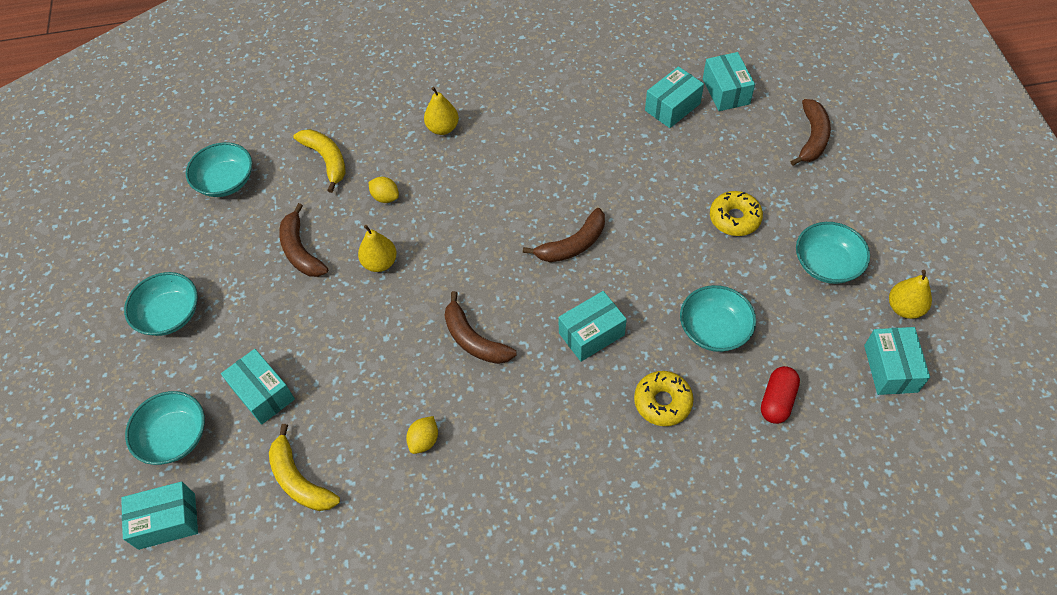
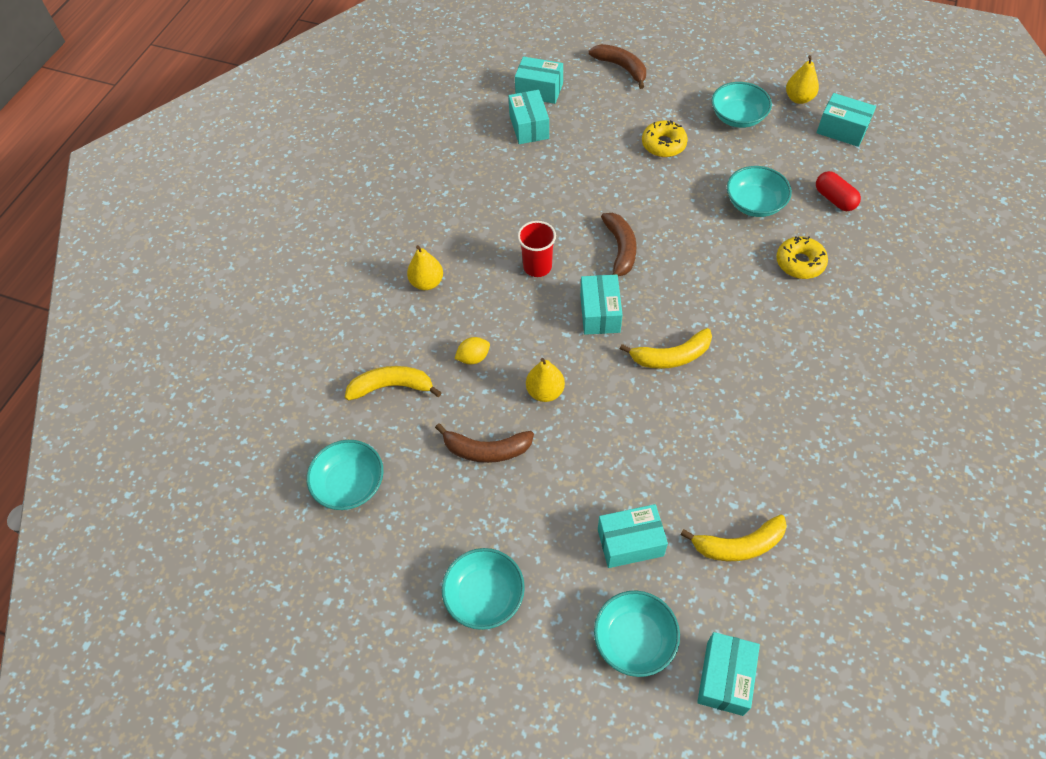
camera: 60 degrees left, 0 degrees up
yellow lemon [406,416,438,454] -> none
brown banana [444,291,517,364] -> yellow banana [620,328,712,369]
turquoise box [558,291,627,362] -> turquoise box moved to [580,275,623,335]
none -> red cup [517,221,556,277]

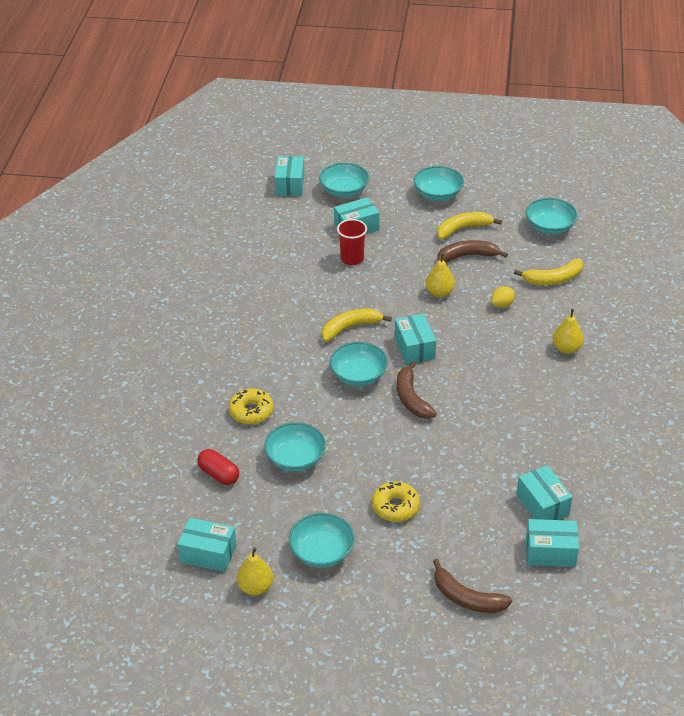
camera: 165 degrees right, 15 degrees down
red cup [517,221,556,277] -> red cup moved to [337,219,367,265]
yellow banana [680,514,787,561] -> yellow banana moved to [437,212,502,240]
none -> turquoise bowl [330,342,388,386]

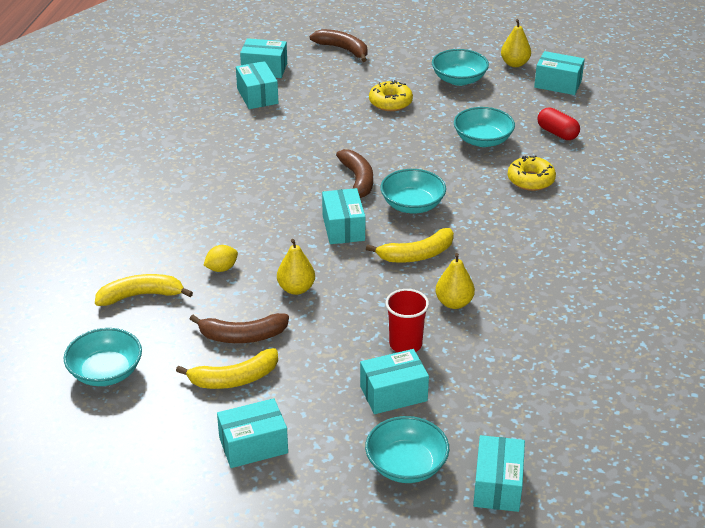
camera: 175 degrees left, 5 degrees down
turquoise bowl [414,166,464,201] -> turquoise box [217,398,288,468]
yellow pear [553,309,584,354] -> yellow pear moved to [436,253,475,309]

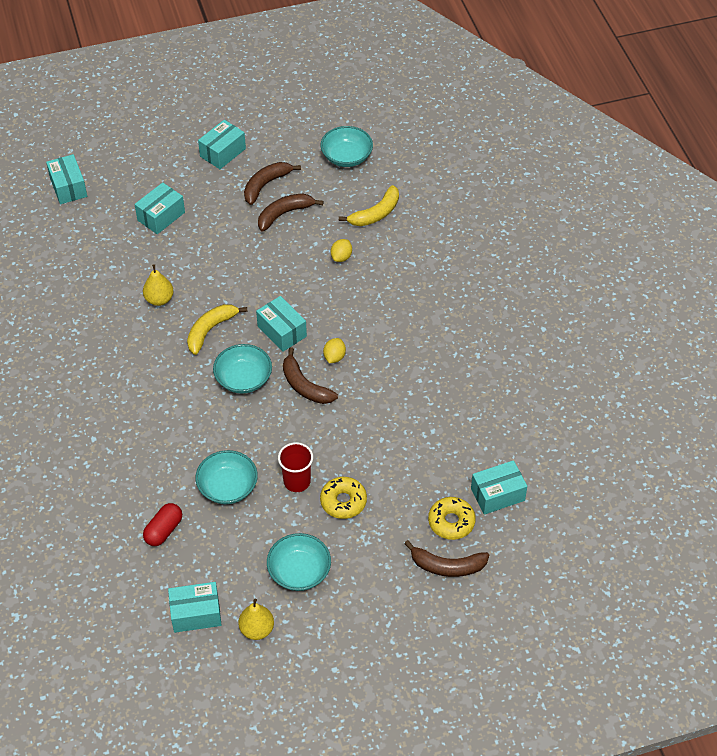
camera: 150 degrees right, 15 degrees up
yellow banana [176,348,278,389] -> brown banana [244,162,301,205]
turquoise box [236,61,278,109] -> none
yellow pear [277,239,315,295] -> none
turquoise bowl [365,416,449,483] -> none
red cup [386,289,429,352] -> red cup moved to [278,442,313,492]
yellow donut [508,155,556,191] -> yellow donut moved to [428,497,476,540]
red capsule [537,107,580,140] -> red capsule turned 75 degrees counterclockwise [143,503,182,546]
none -> yellow lemon [323,338,346,363]

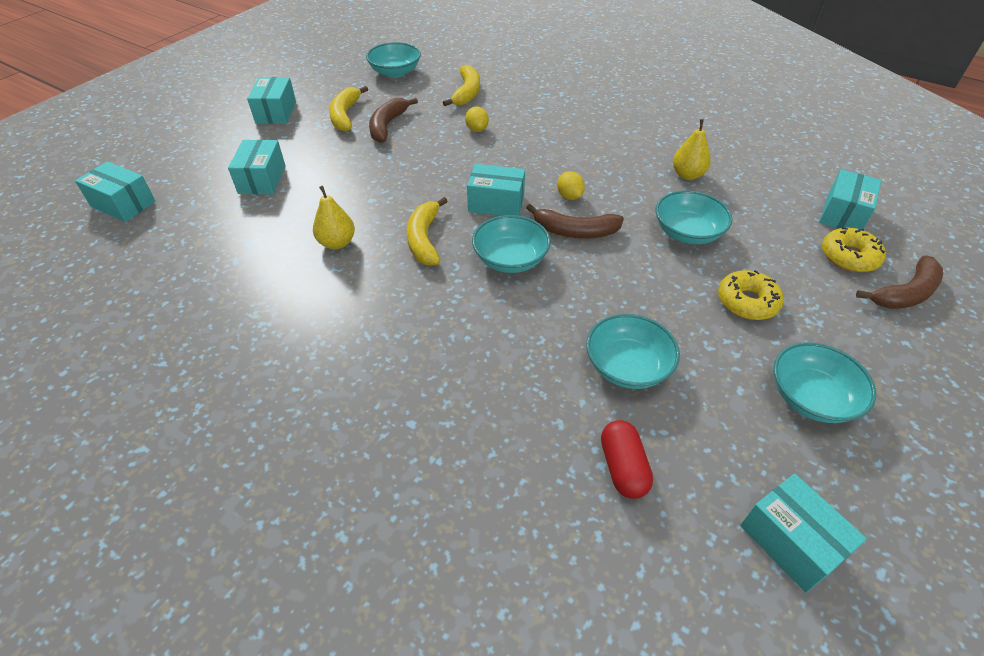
camera: 40 degrees left, 5 degrees down
turquoise box [168,582,222,633] -> turquoise box turned 75 degrees counterclockwise [740,474,867,593]
yellow pear [238,599,274,640] -> yellow pear moved to [673,119,710,180]
brown banana [244,162,301,205] -> yellow banana [329,86,368,132]
red cup [278,442,313,492] -> none
none -> turquoise bowl [656,191,732,244]

